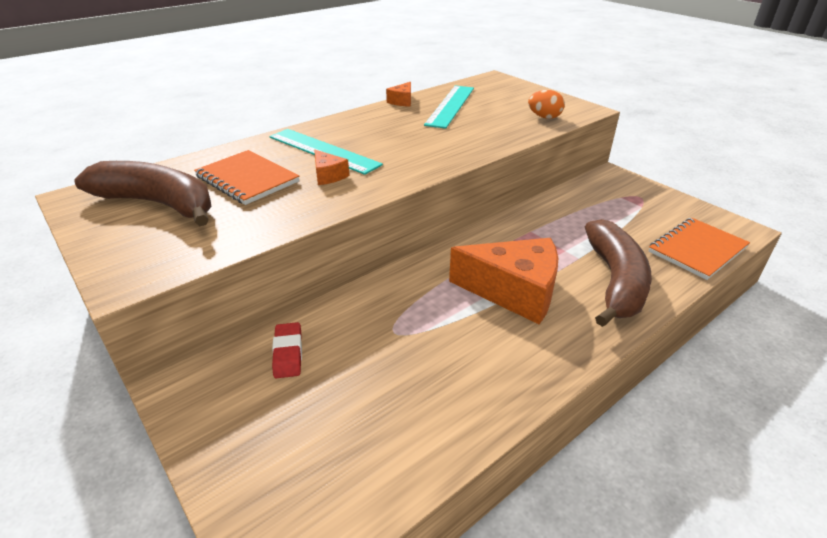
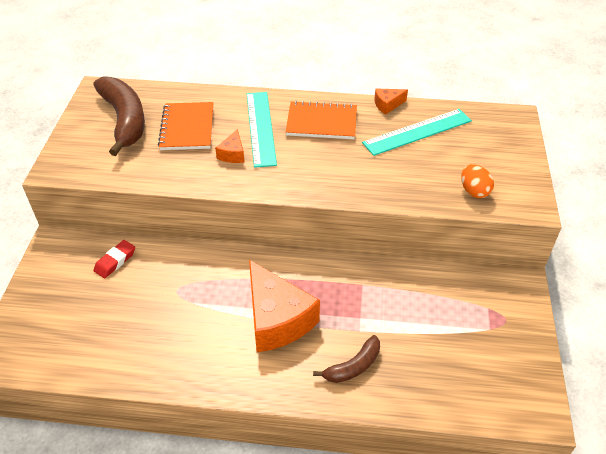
camera: 45 degrees right, 10 degrees up
brown banana [585,219,652,327] -> brown banana [313,335,380,383], size x0.53
orange notebook [649,218,750,280] -> orange notebook moved to [286,101,357,139]

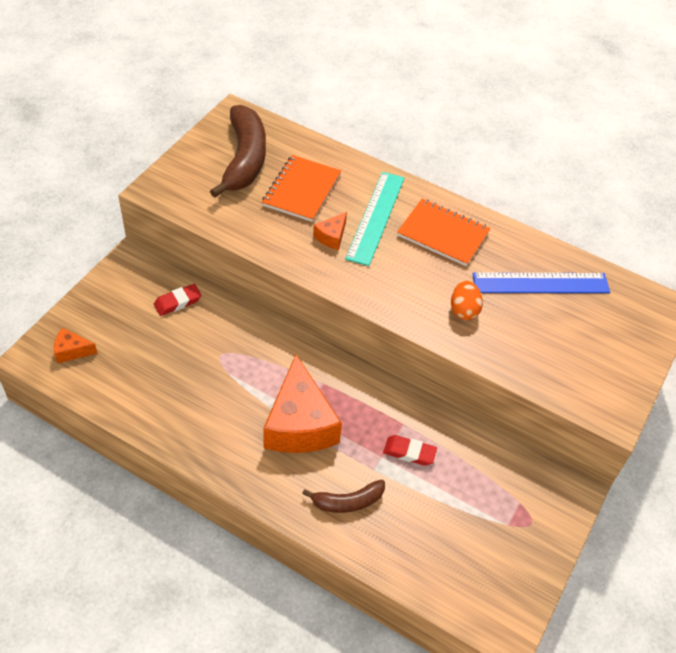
camera: 20 degrees right, 5 degrees up
turquoise ruler [362,109,472,156] -> blue ruler [473,272,610,293]
orange cheese [374,89,408,115] -> orange cheese moved to [54,328,97,363]
orange egg [461,164,494,198] -> orange egg moved to [451,281,483,320]
none -> red eraser [383,435,437,466]

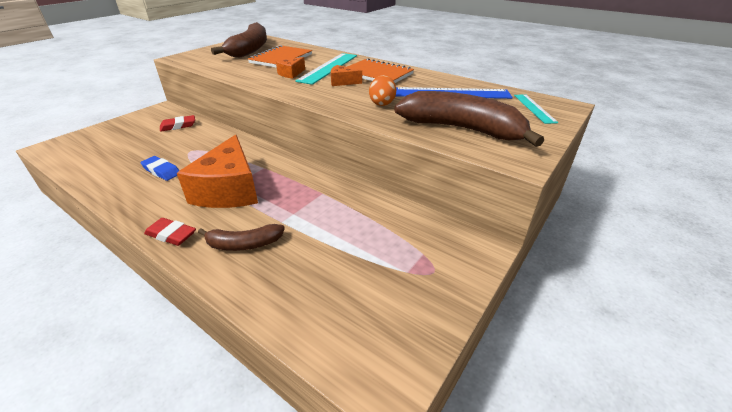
camera: 10 degrees right, 15 degrees down
orange cheese [54,328,97,363] -> orange cheese moved to [331,65,362,86]
red eraser [383,435,437,466] -> red eraser moved to [144,218,196,246]
none -> blue eraser [140,156,180,181]
none -> brown banana [394,91,544,147]
none -> turquoise ruler [514,94,558,124]

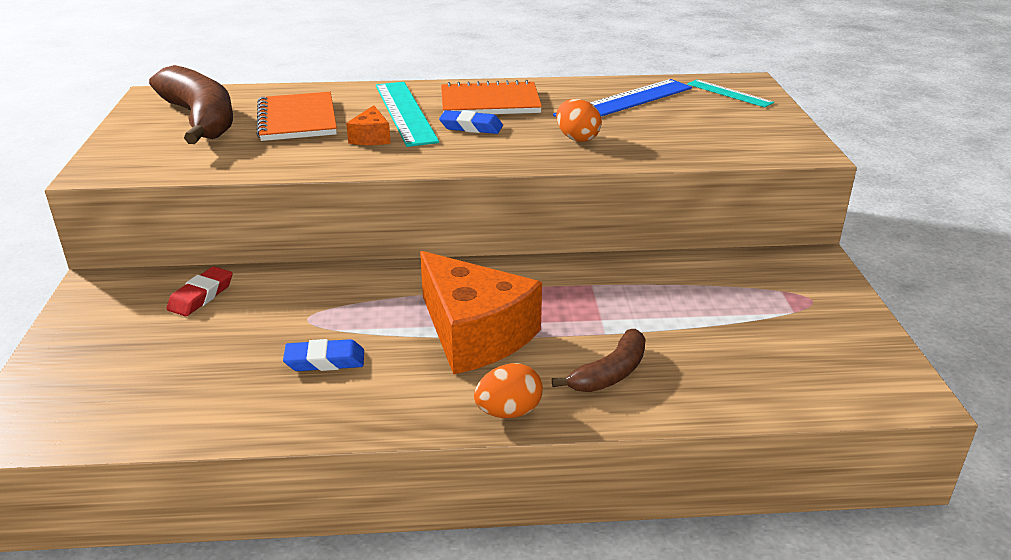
camera: 40 degrees left, 5 degrees down
red eraser [144,218,196,246] -> orange egg [474,363,543,418]
orange cheese [331,65,362,86] -> blue eraser [439,110,503,134]
brown banana [394,91,544,147] -> none

